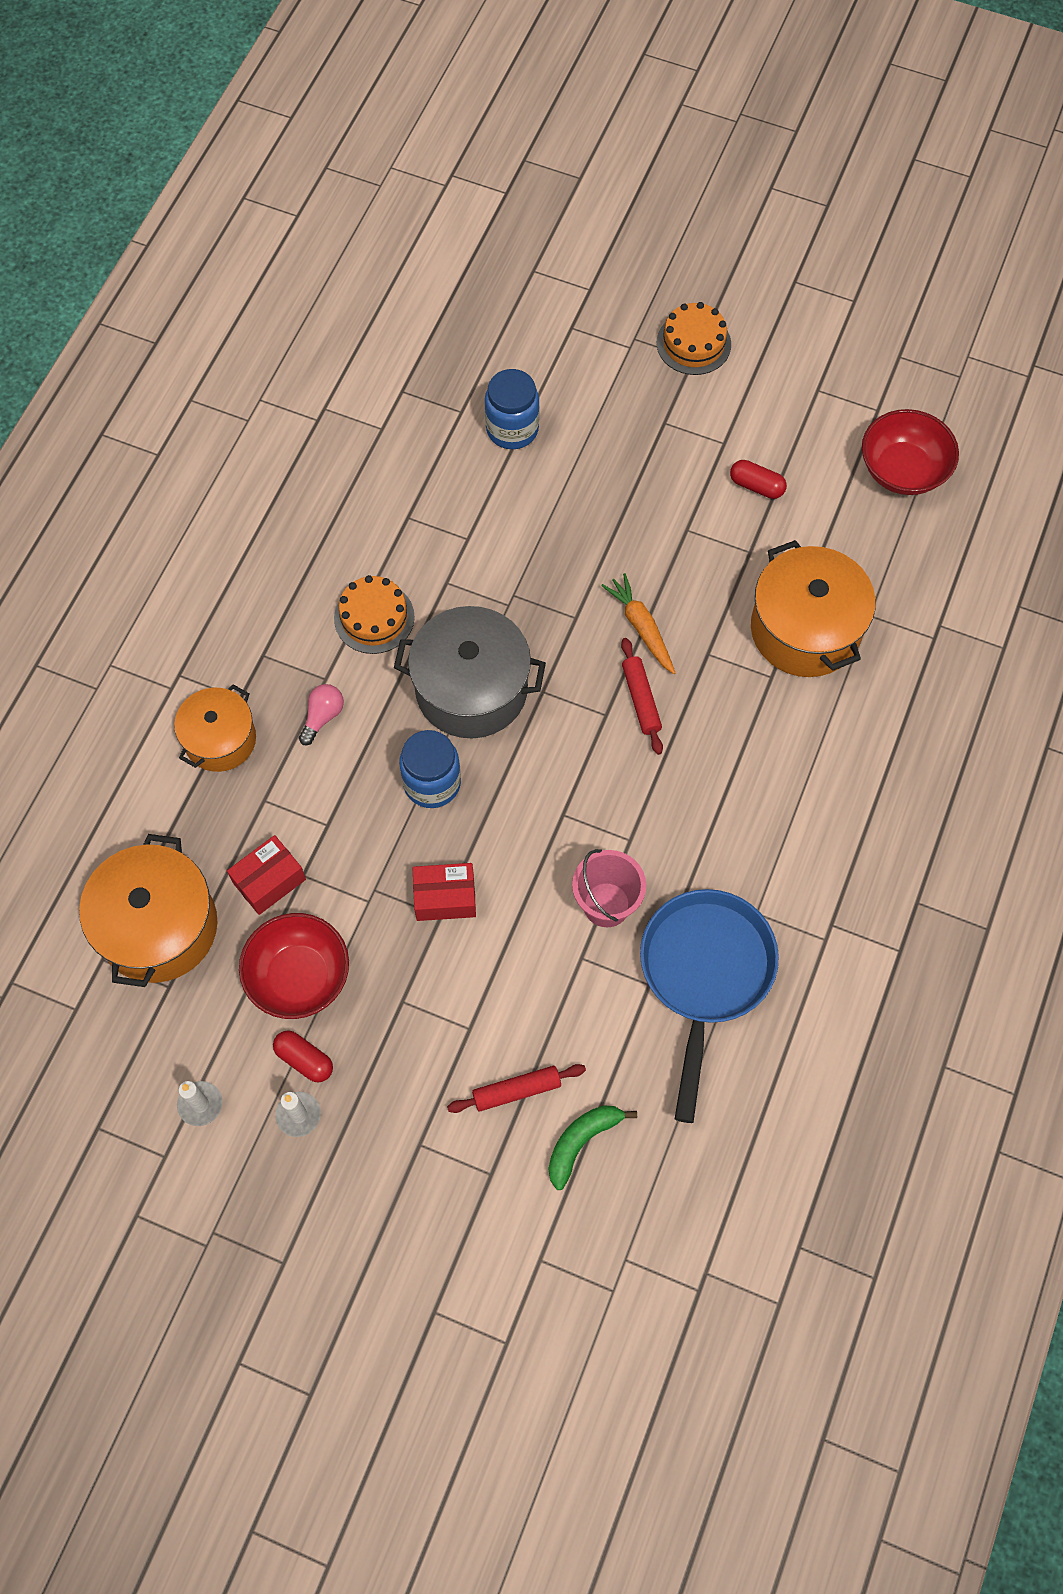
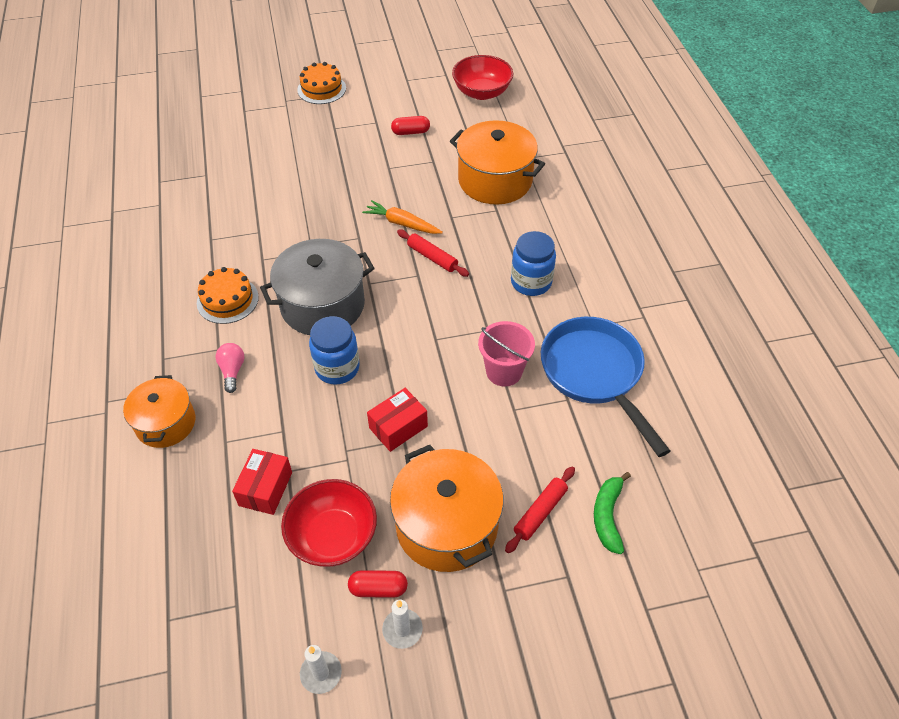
camera: 35 degrees left, 15 degrees down
orange pot [79,834,217,987] -> orange pot moved to [390,445,504,572]
blue jar [485,369,540,449] -> blue jar moved to [511,231,556,296]

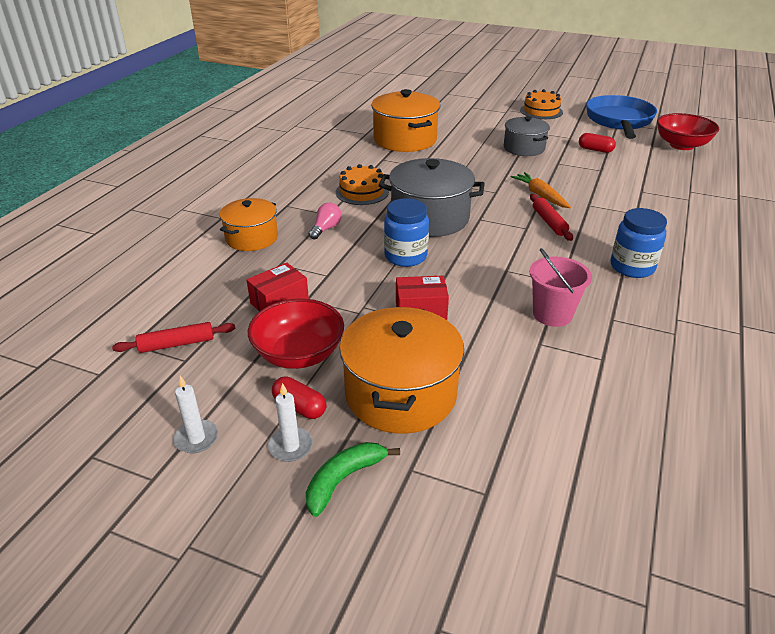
camera: 35 degrees right, 15 degrees down
orange pot [450,120,545,205] -> orange pot moved to [371,89,440,152]
red rolling pin [505,466,575,553] -> red rolling pin moved to [112,322,235,353]
blue pan [541,317,670,457] -> blue pan moved to [586,95,657,139]
green banana [594,472,631,554] -> green banana moved to [306,442,400,517]
none -> grey pot [504,116,550,156]

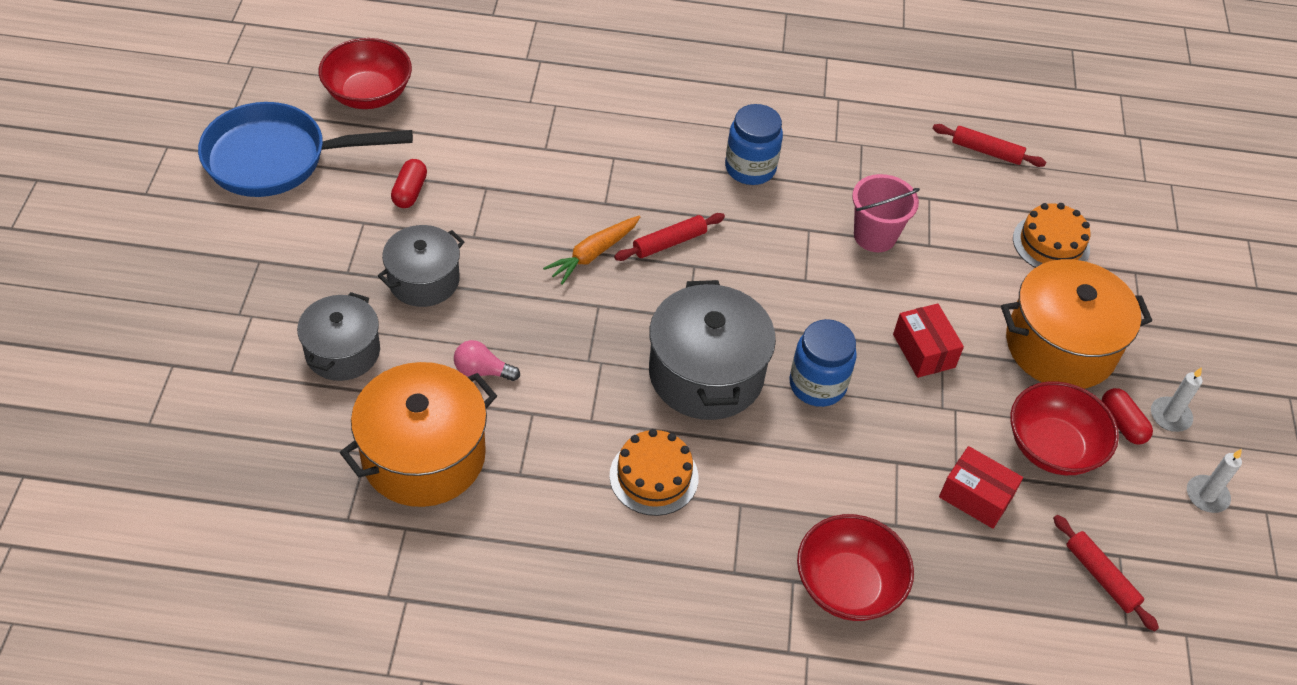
camera: 110 degrees left, 15 degrees up
orange pot [220,198,278,251] -> red bowl [797,514,914,621]
red capsule [272,376,327,419] -> red capsule turned 45 degrees counterclockwise [1102,388,1153,445]
green banana [306,442,400,517] -> none
pink light bulb [309,203,342,239] -> pink light bulb moved to [454,340,520,381]
orange cake [520,89,563,119] -> orange cake moved to [1013,203,1090,268]
none -> grey pot [297,292,380,381]
none -> red rolling pin [932,124,1046,167]

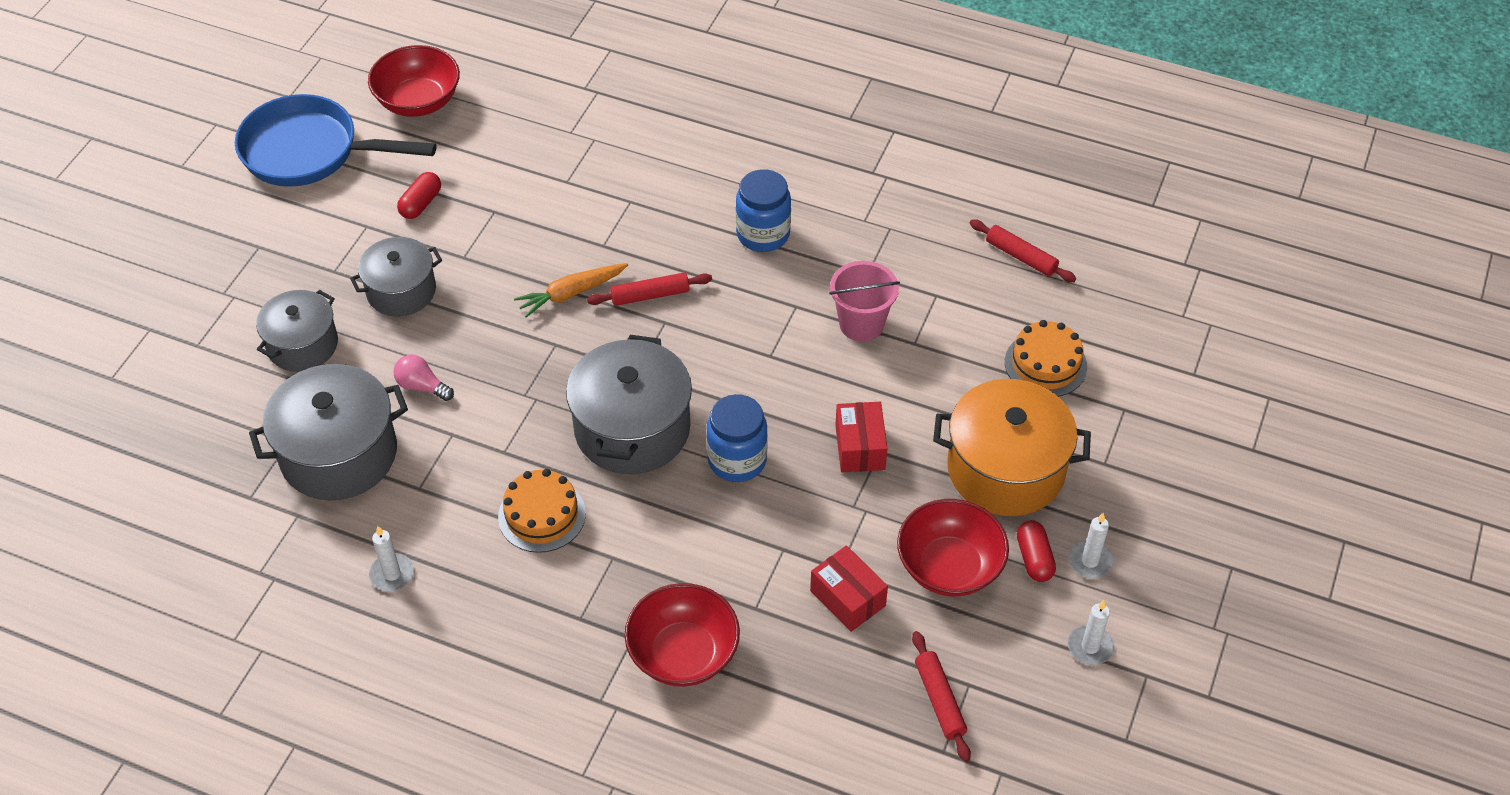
camera: 20 degrees right, 0 degrees up
orange pot [340,362,497,507] -> grey pot [249,364,408,500]
none -> white candle [369,526,414,591]

